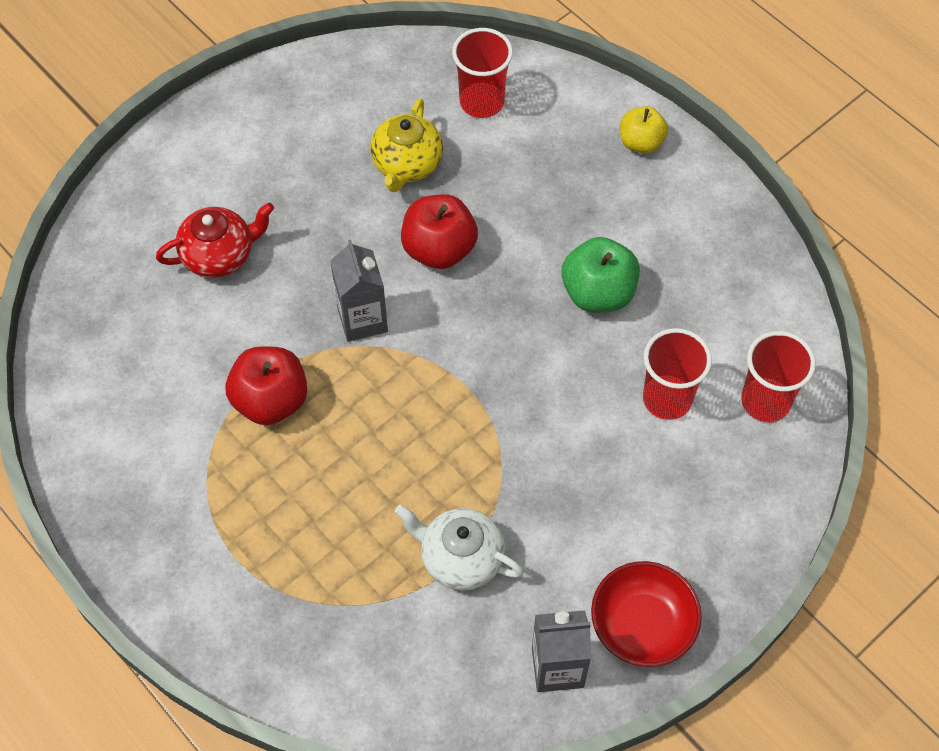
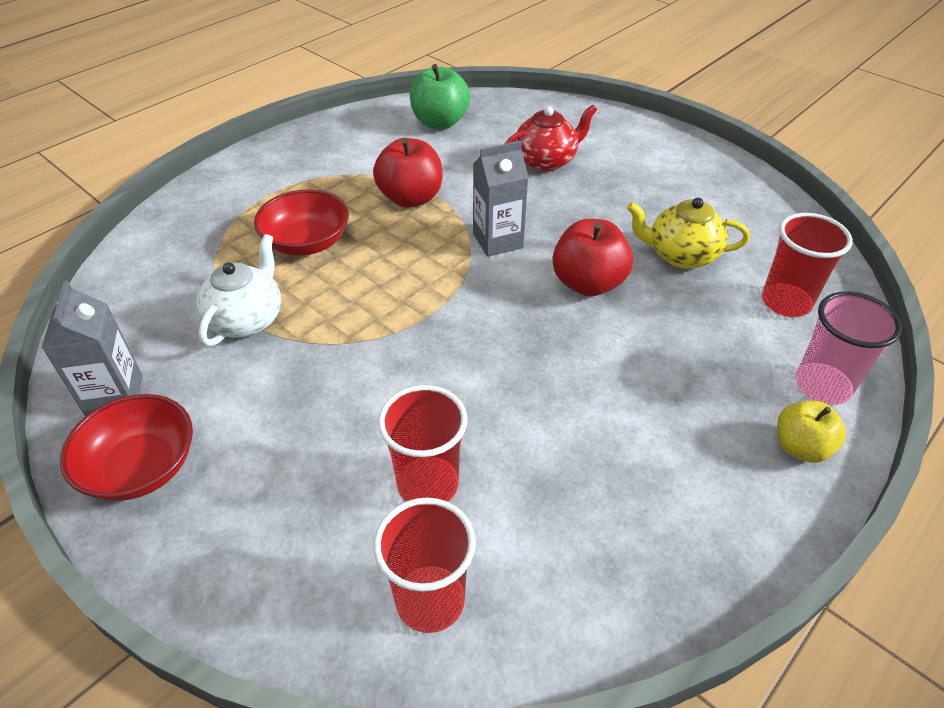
camera: 85 degrees right, 15 degrees down
red teapot [156,202,274,278] -> red teapot turned 90 degrees counterclockwise [504,105,597,172]
green apple [562,237,640,313] -> green apple moved to [410,64,470,129]
none -> red bowl [254,189,349,256]
none -> pink cup [796,291,902,405]

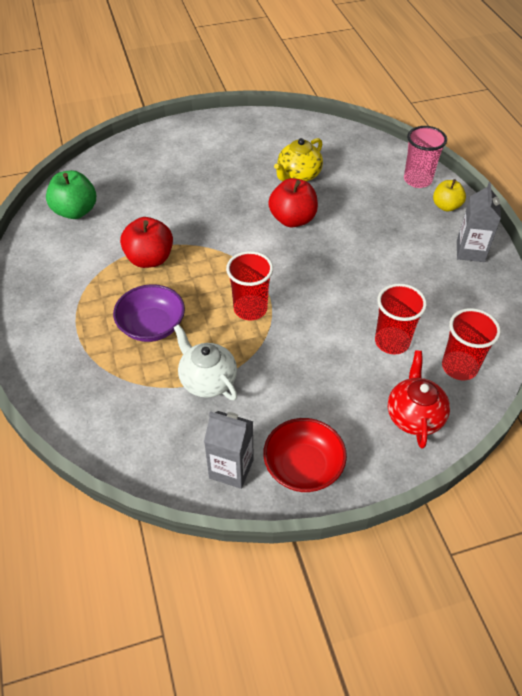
camera: 60 degrees left, 5 degrees up
red bowl [254,189,349,256] -> purple bowl [113,284,185,342]
grey carton [473,141,529,257] -> grey carton moved to [457,182,501,262]
red teapot [504,105,597,172] -> red teapot moved to [388,351,450,449]
red cup [762,213,853,317] -> red cup moved to [226,251,273,320]

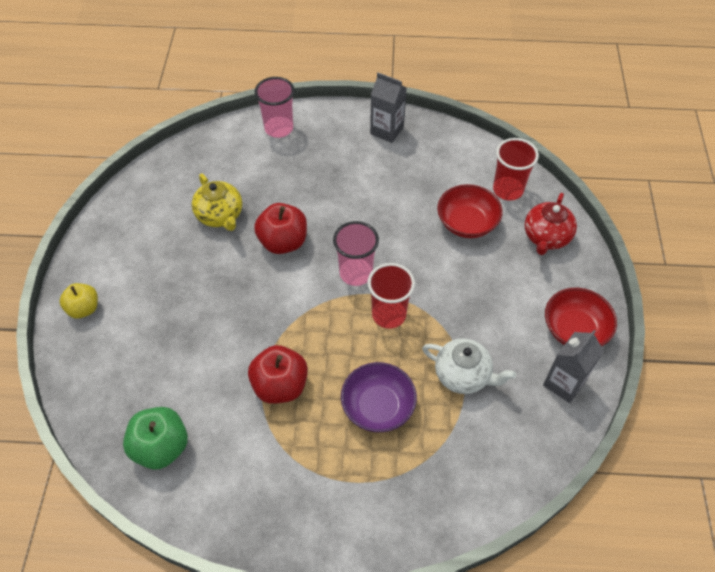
camera: 70 degrees left, 5 degrees up
white teapot [173,324,237,400] -> white teapot turned 135 degrees counterclockwise [422,338,516,394]
red cup [375,283,427,355] -> red bowl [437,184,503,238]
red teapot [388,351,450,449] -> red teapot turned 90 degrees counterclockwise [525,193,577,255]
yellow apple [433,179,466,212] -> yellow apple moved to [60,283,98,319]
none -> pink cup [333,221,379,286]

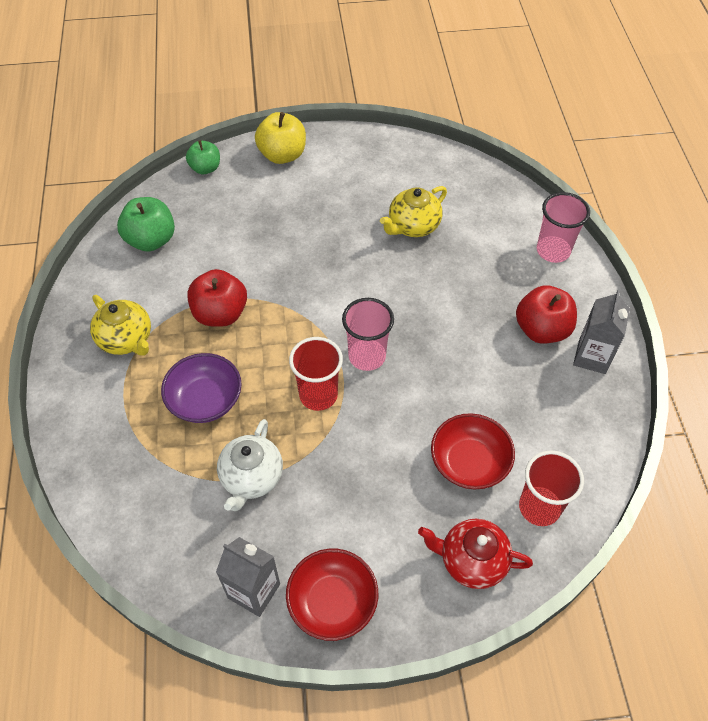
camera: 80 degrees right, 0 degrees up
yellow apple [60,283,98,319] -> yellow apple [255,112,306,164], size x1.52
red apple [254,203,307,254] -> red apple moved to [516,285,577,344]
none -> yellow teapot [90,295,151,355]
none -> green apple [186,140,220,174]

